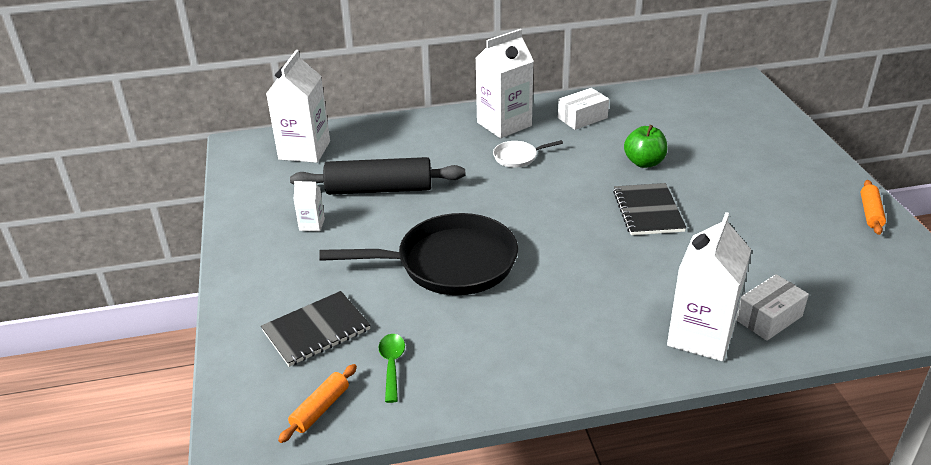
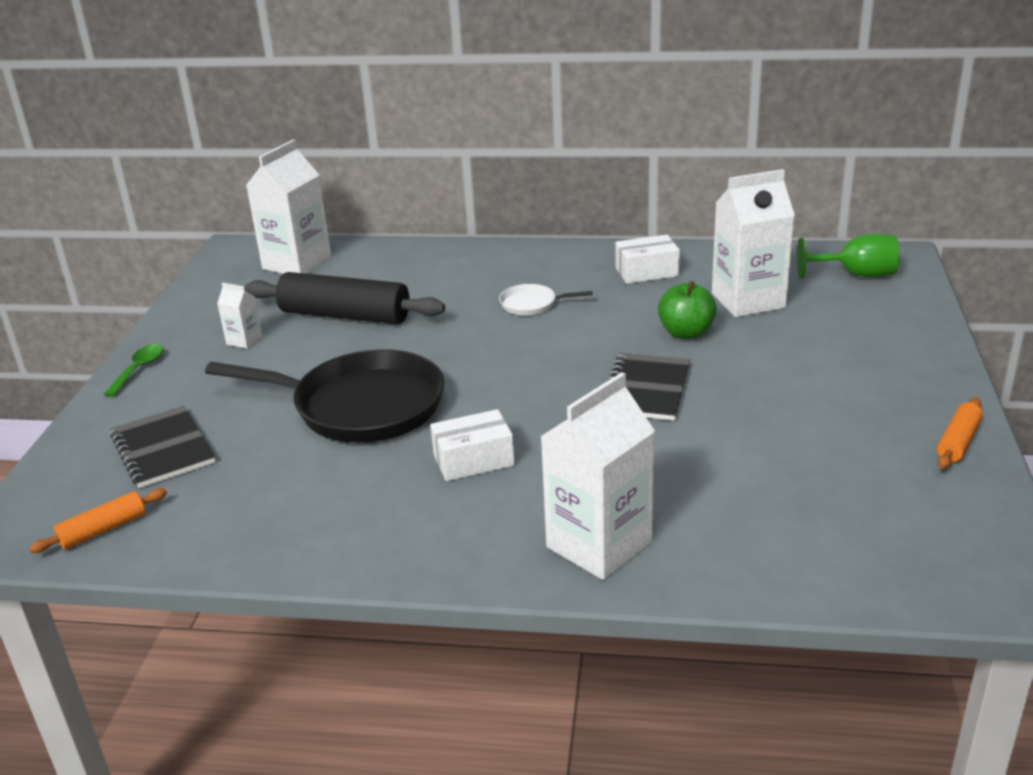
camera: 20 degrees right, 5 degrees down
black notebook [261,291,370,367] -> black notebook turned 75 degrees clockwise [110,406,216,488]
green spoon [378,334,405,403] -> green spoon moved to [103,344,163,397]
white carton [476,29,534,138] -> white carton moved to [712,169,795,317]
white box [736,274,809,341] -> white box moved to [430,409,515,481]
none -> green goblet [797,234,899,279]

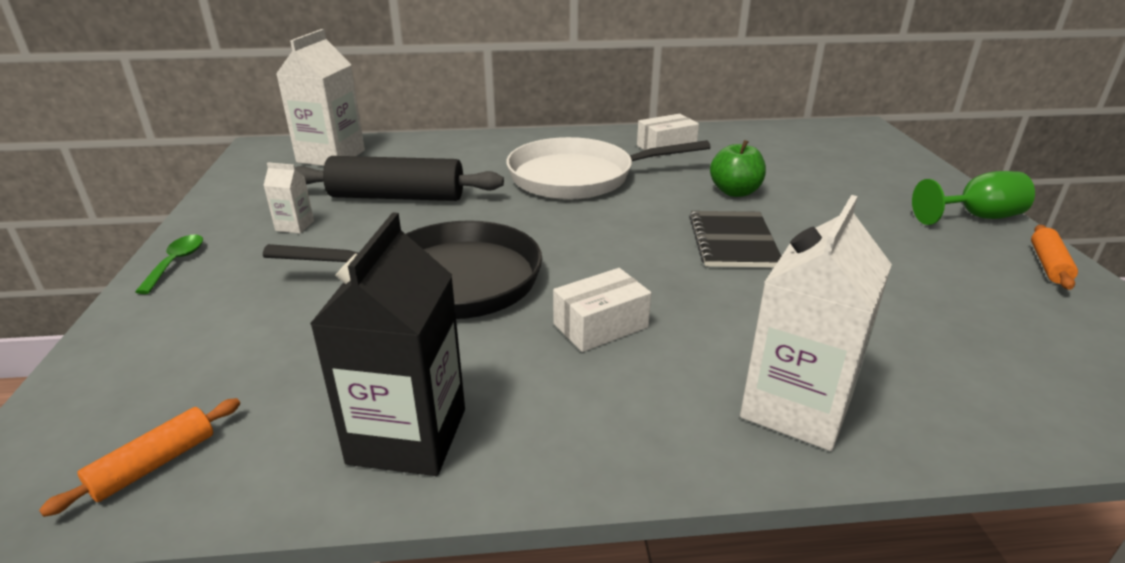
camera: 15 degrees left, 0 degrees up
black notebook [110,406,216,488] -> none
white pan [499,284,593,316] -> white pan [506,137,711,200], size x2.31
white carton [712,169,795,317] -> none
green goblet [797,234,899,279] -> green goblet moved to [912,171,1035,225]
none -> black carton [310,212,465,476]

